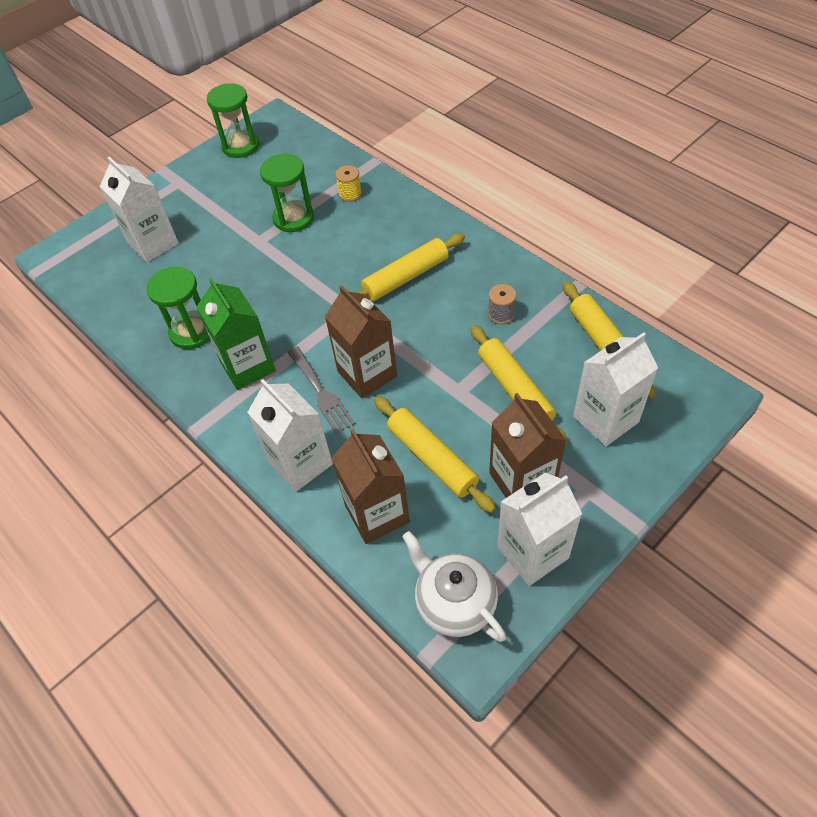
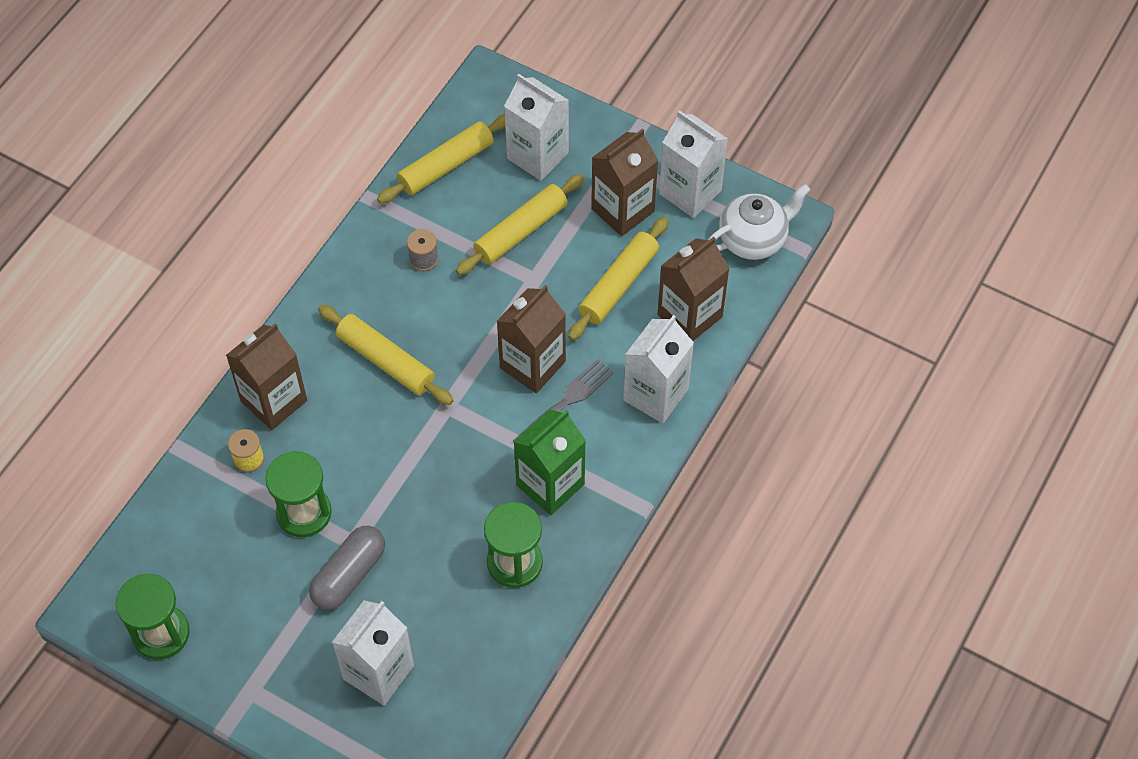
camera: 110 degrees left, 5 degrees up
white teapot [402,531,506,642] -> white teapot turned 150 degrees counterclockwise [708,184,810,260]
none -> brown carton [226,324,307,430]
none -> grey capsule [309,526,385,610]

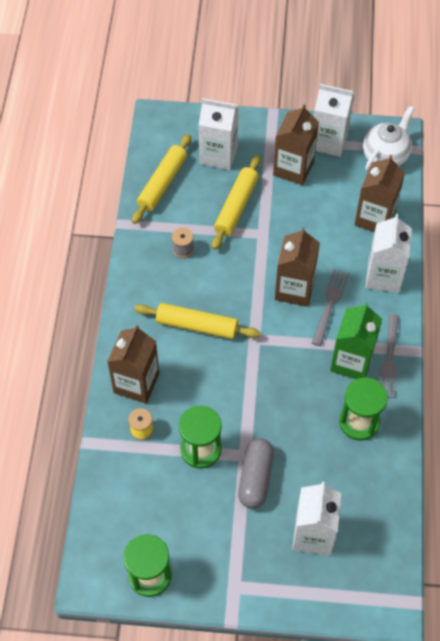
camera: 25 degrees left, 0 degrees up
yellow rolling pin [568,217,669,340] -> none
none -> grey fork [378,314,399,398]

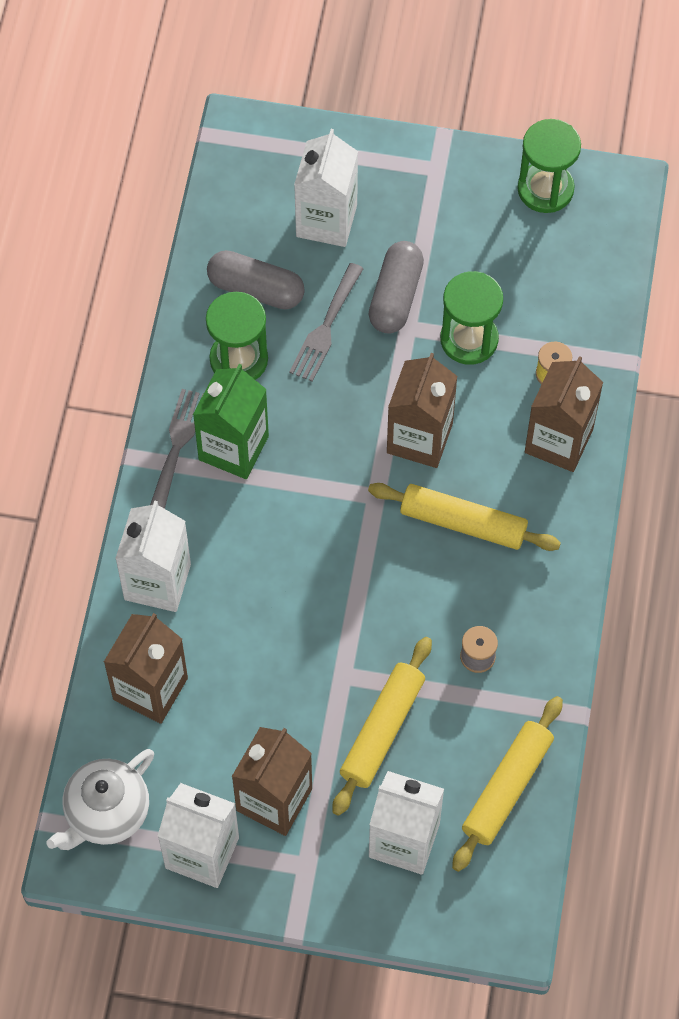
camera: 175 degrees left, 5 degrees up
brown carton [275,227,320,307] -> brown carton moved to [387,353,458,468]
grey fork [312,269,349,346] -> grey fork moved to [289,263,364,382]
none -> grey capsule [207,250,305,309]

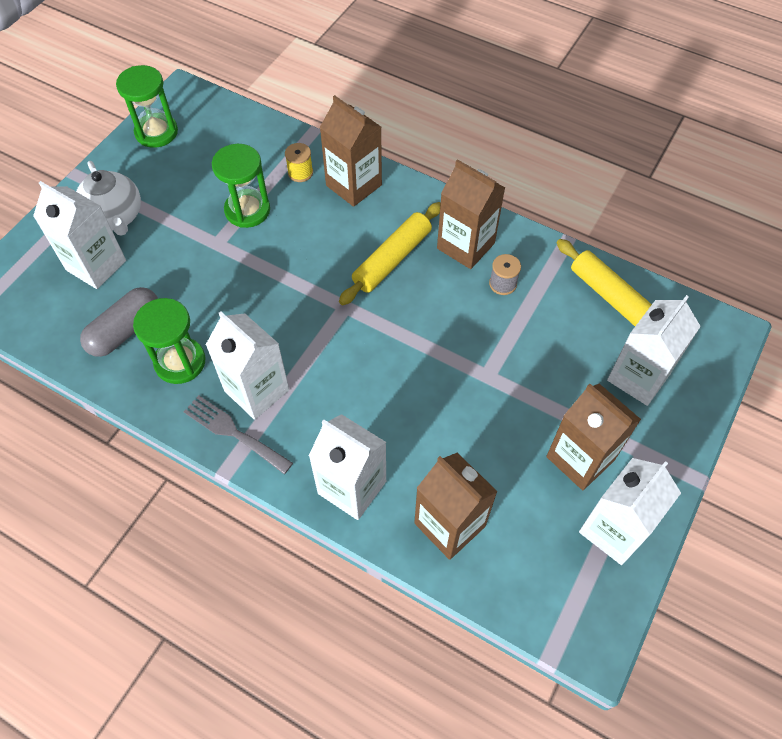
camera: 70 degrees left, 5 degrees down
white teapot [46,749,154,850] -> white teapot moved to [76,161,141,236]
green carton [193,364,269,479] -> white carton [206,311,289,420]
grey fork [289,263,364,382] -> none
yellow rolling pin [332,637,432,816] -> none
grey capsule [369,241,424,333] -> none
brown carton [387,353,458,468] -> brown carton moved to [437,159,505,269]

